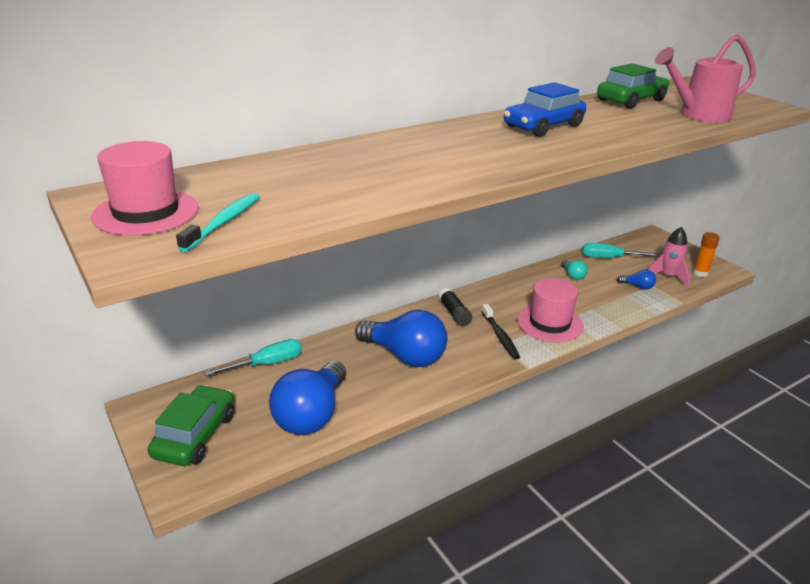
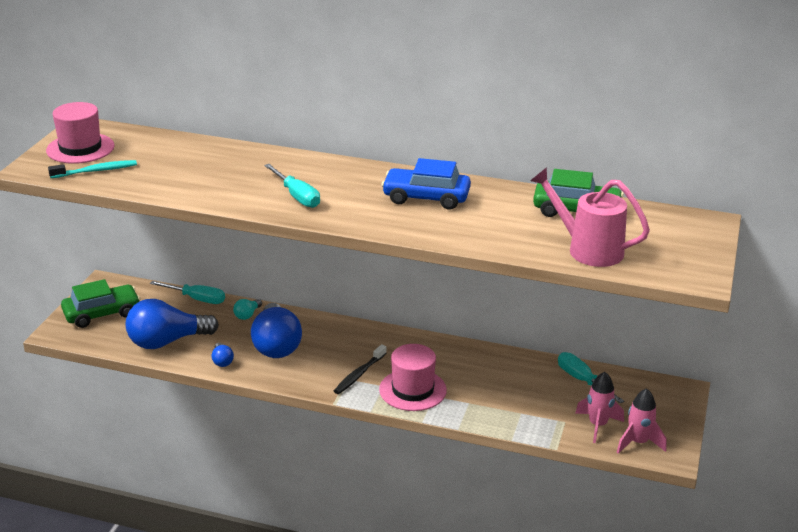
camera: 50 degrees right, 0 degrees up
black glue stick [438,288,472,326] -> none
turquoise light bulb [561,260,588,280] -> turquoise light bulb moved to [233,299,262,320]
blue light bulb [617,269,656,290] -> blue light bulb moved to [212,343,234,367]
orange glue stick [693,232,720,277] -> pink rocket [617,388,667,454]
none -> turquoise screwdriver [264,164,320,208]

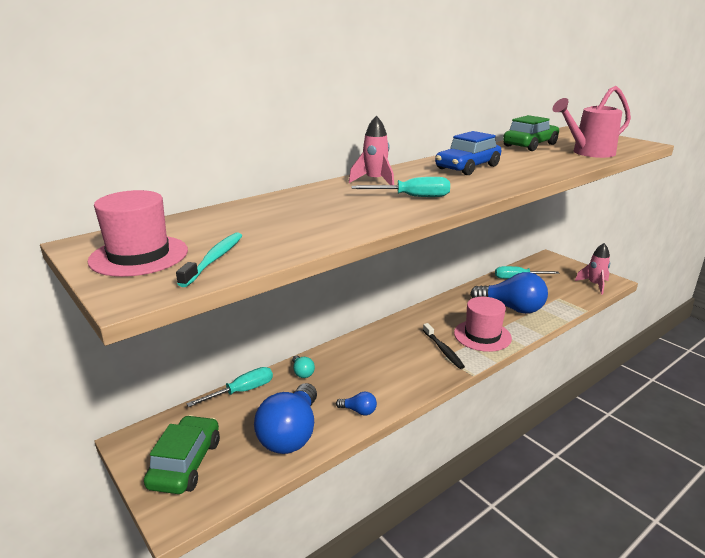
camera: 55 degrees left, 5 degrees down
blue light bulb [251,303,302,358] -> blue light bulb moved to [470,272,548,314]
pink rocket [576,372,624,443] -> pink rocket moved to [349,116,394,185]

